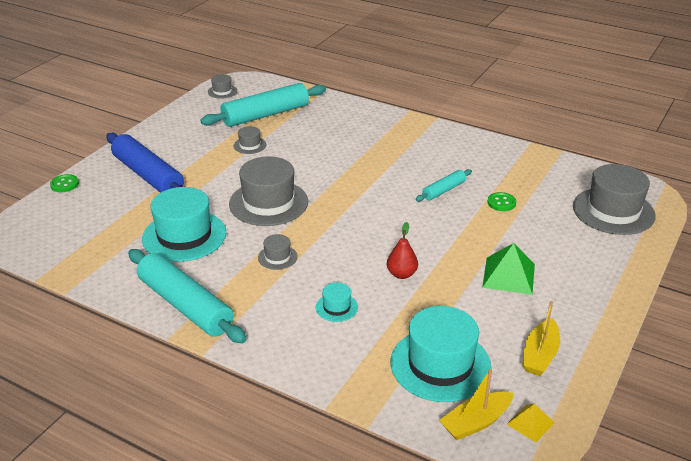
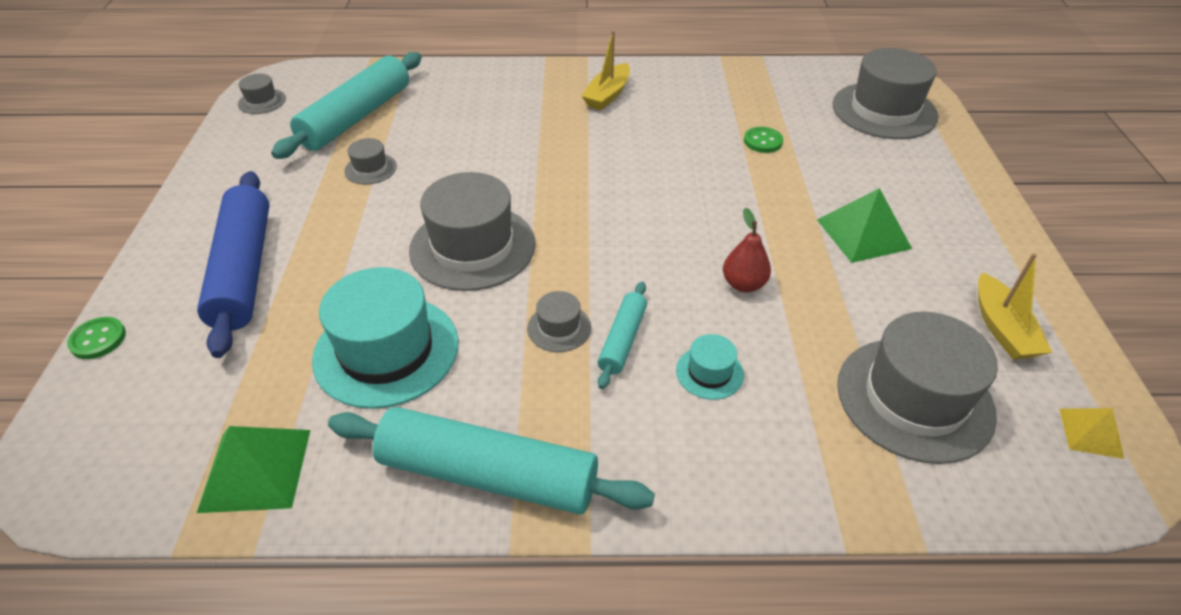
camera: 30 degrees left, 10 degrees up
blue rolling pin [106,133,184,193] -> blue rolling pin turned 60 degrees clockwise [197,171,269,358]
turquoise hat [391,306,492,402] -> grey hat [837,312,998,464]
turquoise rolling pin [416,169,472,201] -> turquoise rolling pin moved to [598,282,647,389]
yellow boat [439,369,513,440] -> yellow boat moved to [582,30,630,110]
none -> green pyramid [197,426,310,513]

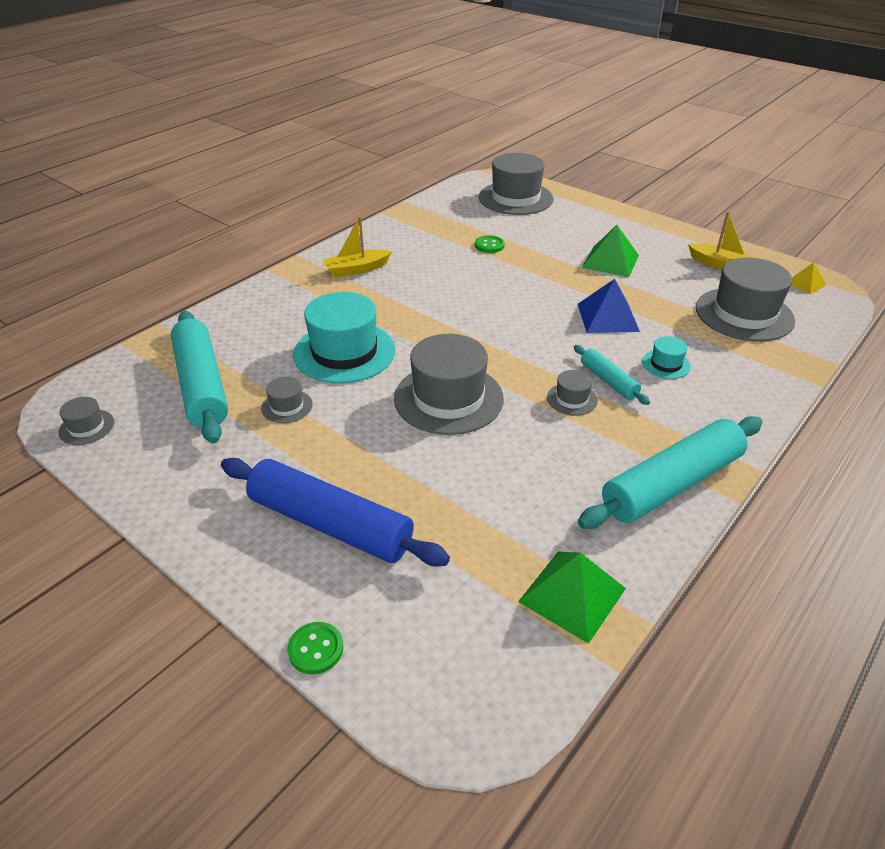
camera: 50 degrees left, 5 degrees down
turquoise hat [312,267,459,409] -> turquoise hat moved to [293,292,396,383]
yellow boat [582,30,630,110] -> yellow boat turned 90 degrees clockwise [323,216,392,277]
red pear [723,208,771,292] -> blue pyramid [578,279,640,333]

